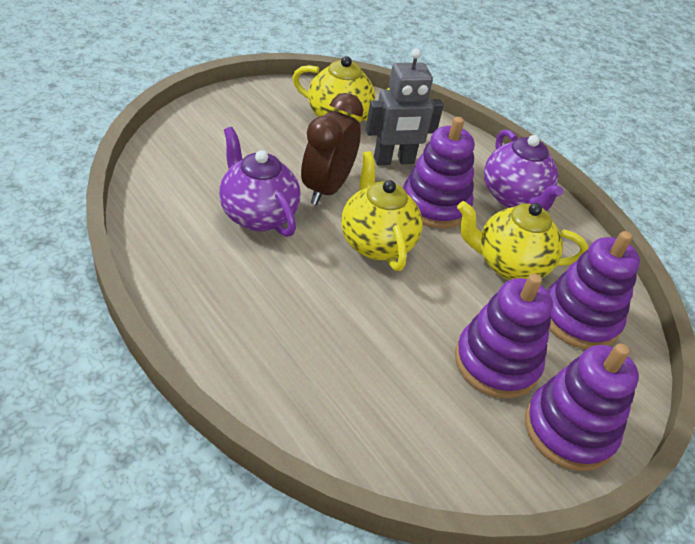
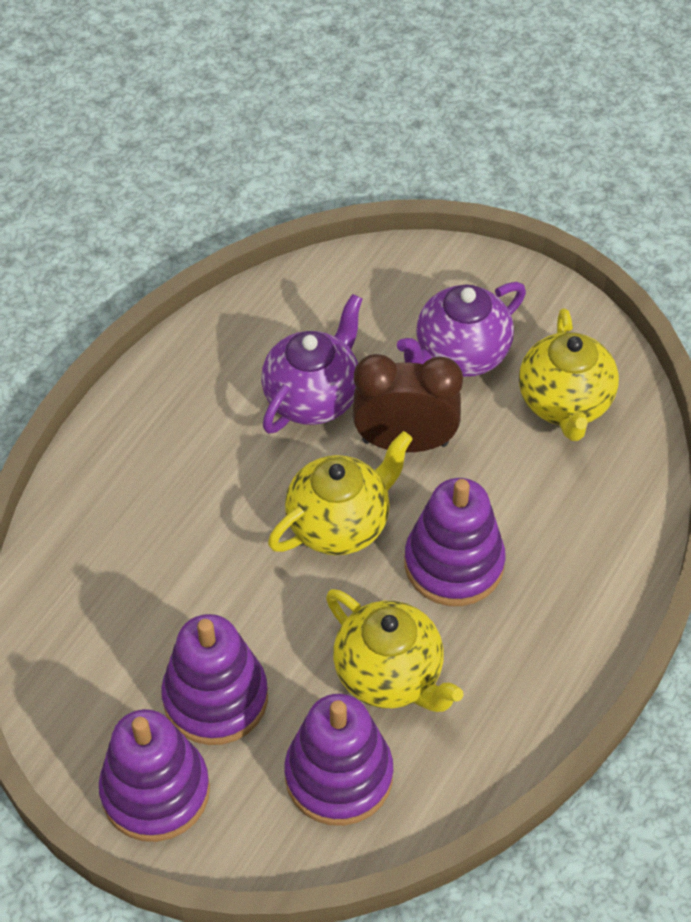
camera: 75 degrees right, 10 degrees up
grey robot [366,48,444,166] -> none
yellow teapot [457,201,588,280] -> yellow teapot turned 150 degrees clockwise [326,589,464,712]
purple teapot [484,129,563,211] -> purple teapot moved to [397,282,526,377]

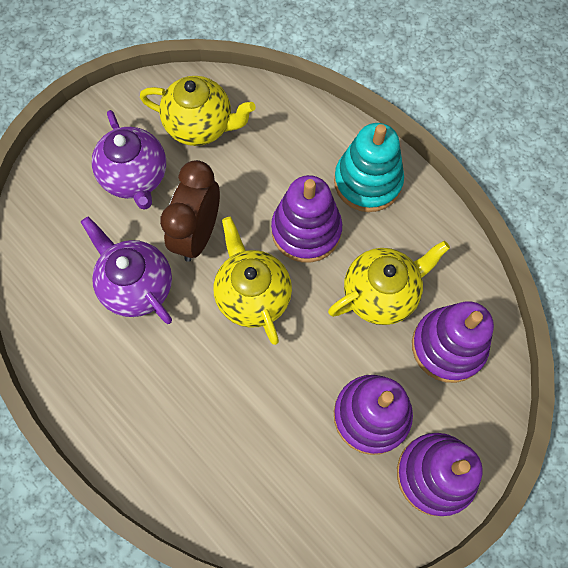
camera: 75 degrees left, 15 degrees up
none -> turquoise stacking toy [334,123,404,212]

